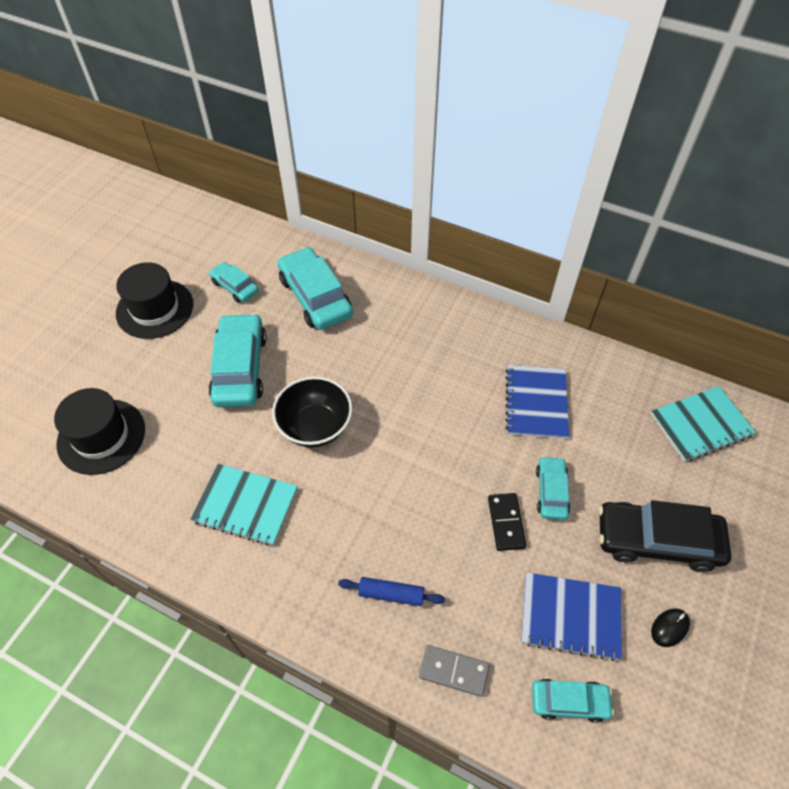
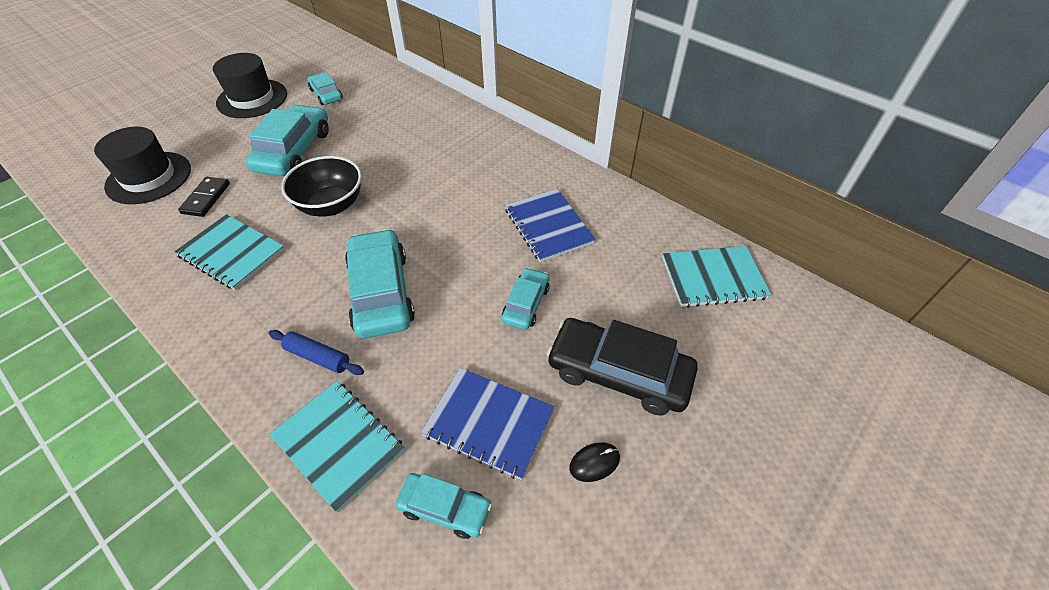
camera: 15 degrees right, 5 degrees down
turquoise car [277,247,353,330] -> turquoise car moved to [345,229,415,339]
grey domino [419,645,490,697] -> turquoise notebook [269,381,405,513]
black domino [488,493,526,551] -> black domino moved to [178,177,230,217]
blue notebook [505,365,569,439] -> blue notebook turned 45 degrees counterclockwise [505,189,596,262]

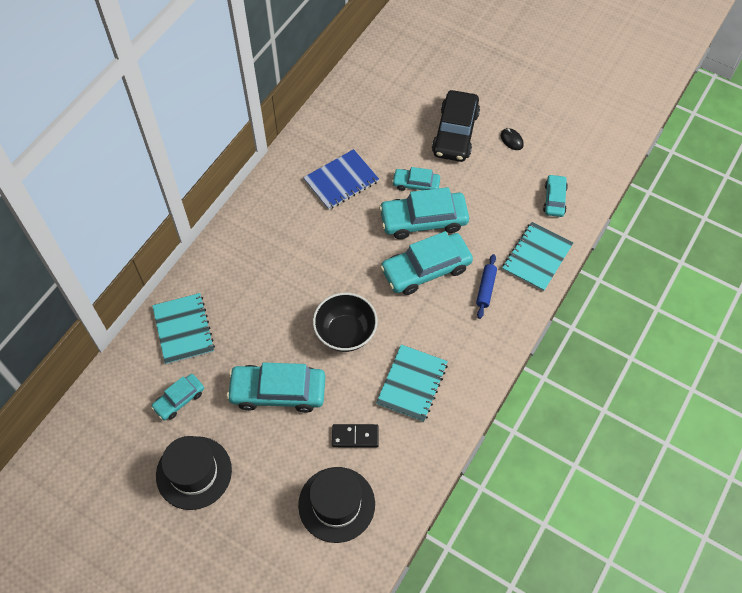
camera: 100 degrees left, 10 degrees up
blue notebook [421,368,555,480] -> none
turquoise notebook [662,246,772,308] -> turquoise notebook moved to [152,293,215,365]
none -> turquoise car [379,187,469,239]

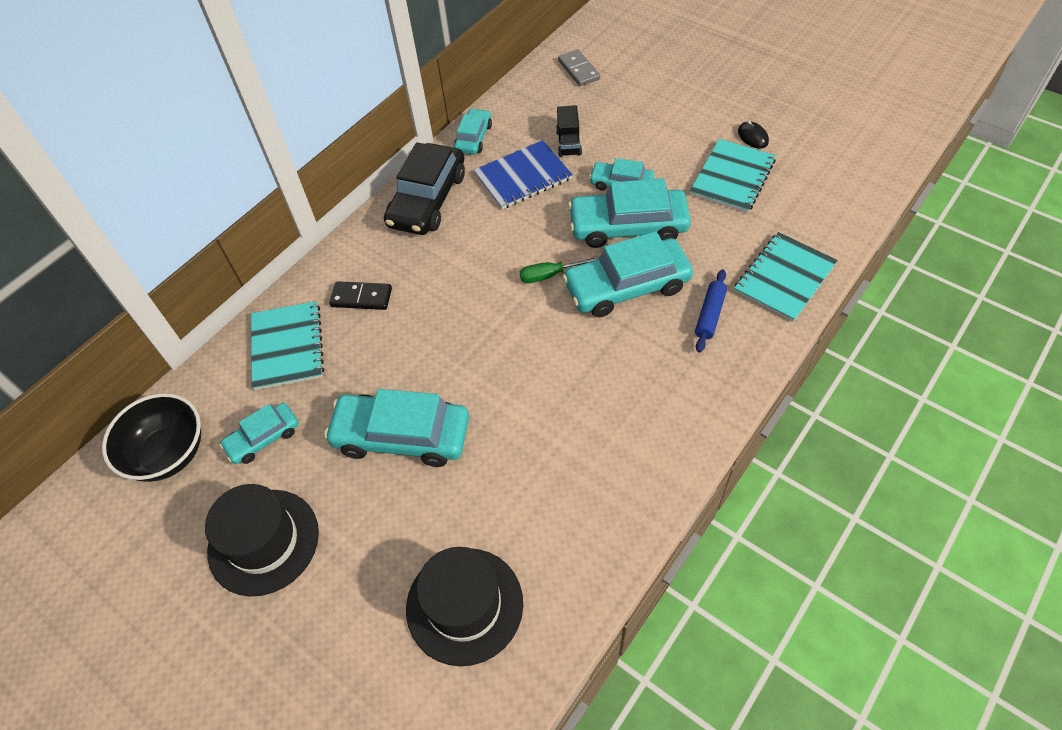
camera: 10 degrees right, 5 degrees down
black bowl [313,293,378,352] -> black bowl moved to [102,393,201,482]
black domino [332,424,379,448] -> black domino moved to [329,281,392,310]
turquoise notebook [376,344,448,422] -> turquoise notebook moved to [690,139,776,213]
black car [432,90,480,162] -> black car moved to [384,142,465,235]
turquoise car [543,174,568,217] -> turquoise car moved to [454,109,492,155]
none -> green screwdriver [520,256,600,283]
none -> black truck [556,105,582,157]
none -> grey domino [558,49,600,86]

